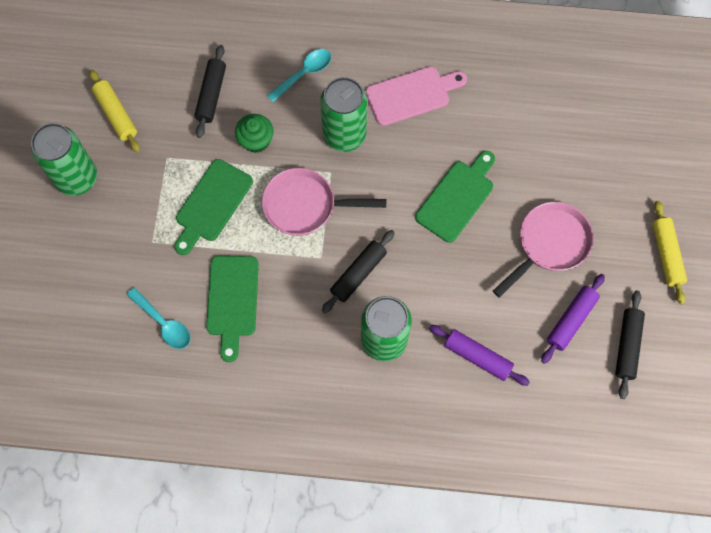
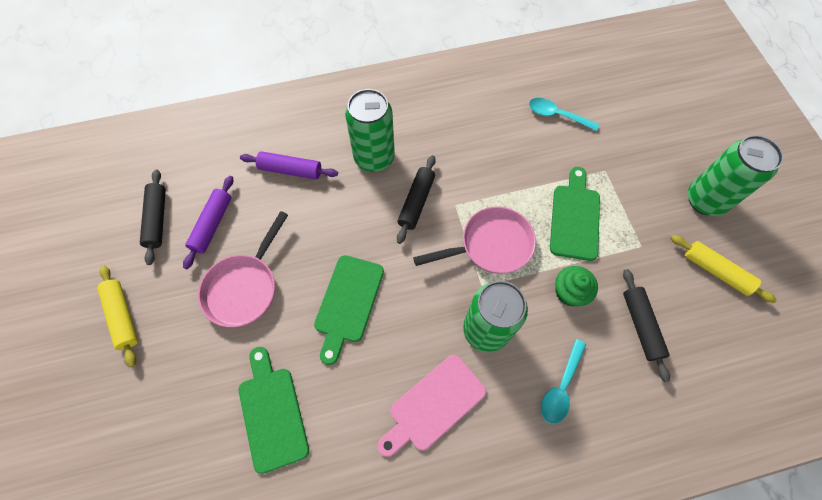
camera: 160 degrees right, 5 degrees down
green cutting board [206,256,259,362] -> green cutting board moved to [239,347,309,474]

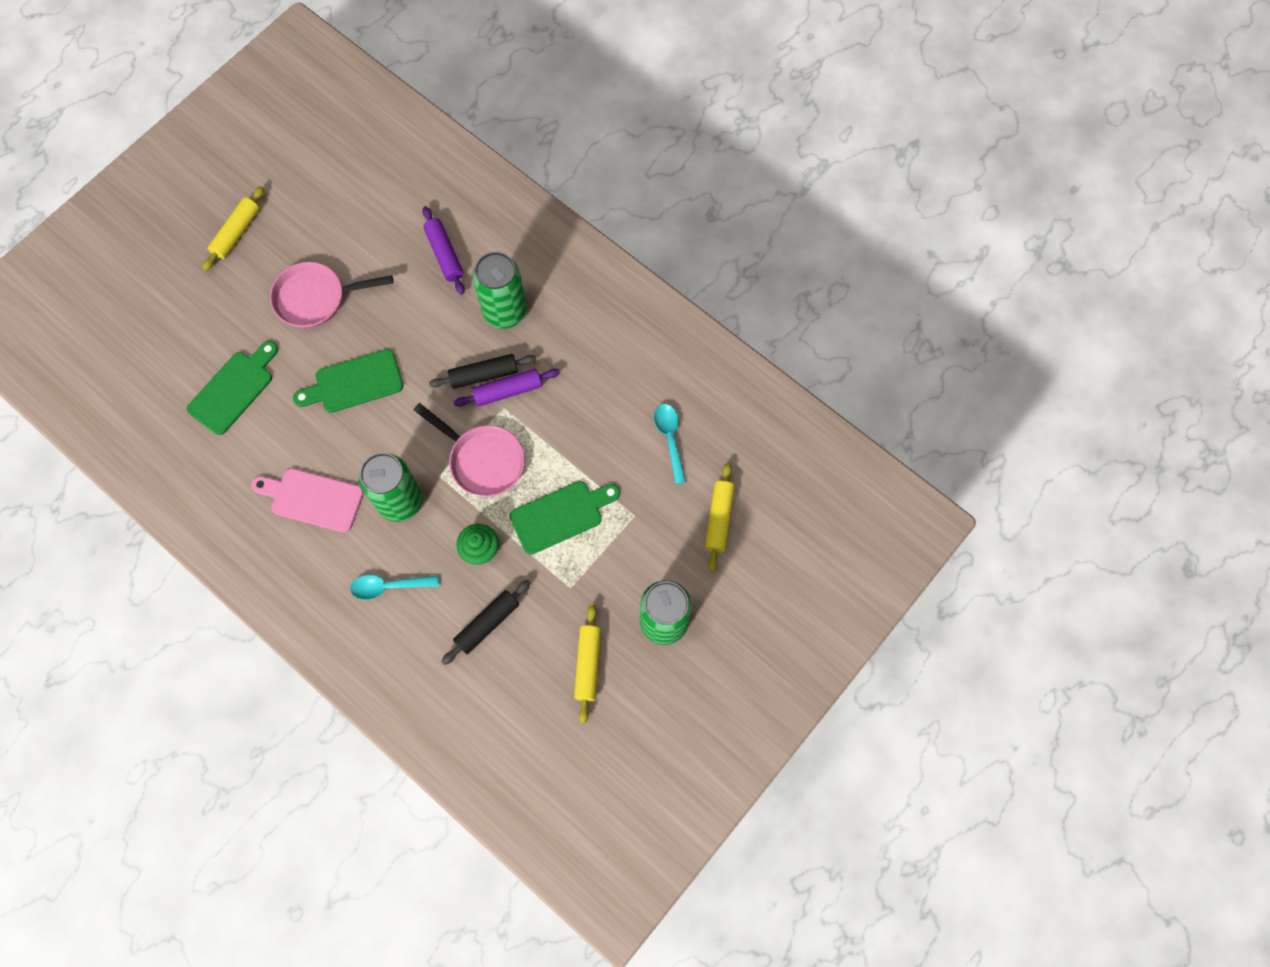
camera: 55 degrees right, 5 degrees up
black rolling pin [140,169,166,265] -> none
purple rolling pin [183,176,233,269] -> purple rolling pin moved to [454,369,560,407]
none -> yellow rolling pin [705,463,735,572]

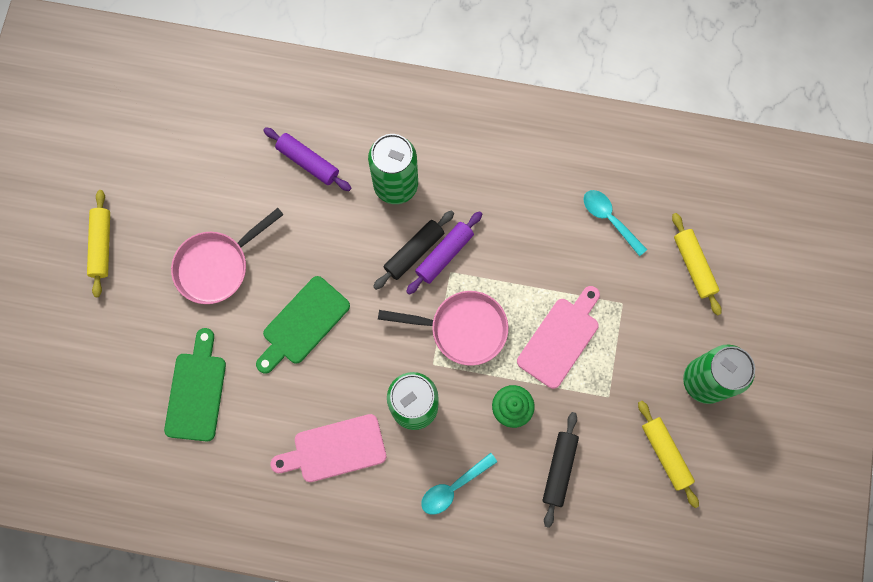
camera: 30 degrees left, 5 degrees up
green cutting board [510,481,620,555] -> pink cutting board [517,286,600,389]

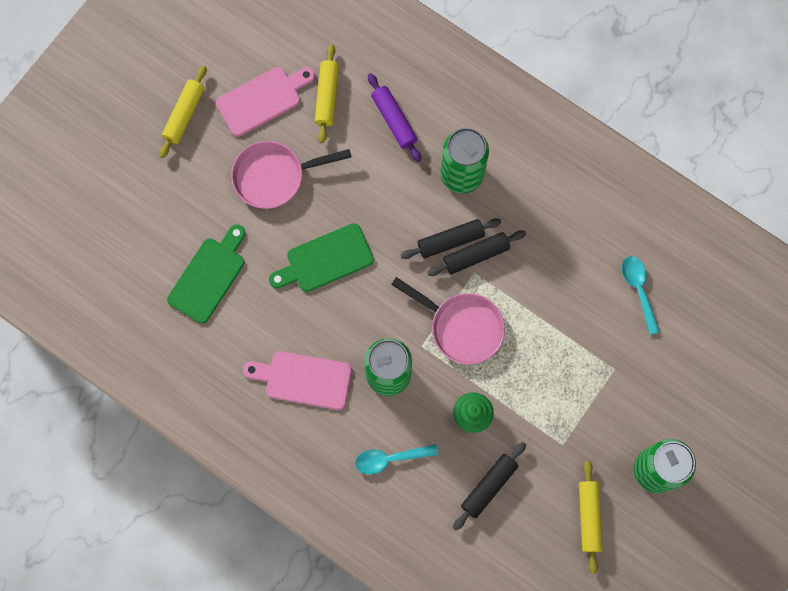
camera: 25 degrees right, 0 degrees up
purple rolling pin [406,211,482,295] -> black rolling pin [427,230,526,276]
pink cutting board [517,286,600,389] -> pink cutting board moved to [216,67,315,137]
yellow rolling pin [672,213,722,316] -> yellow rolling pin moved to [315,44,339,143]

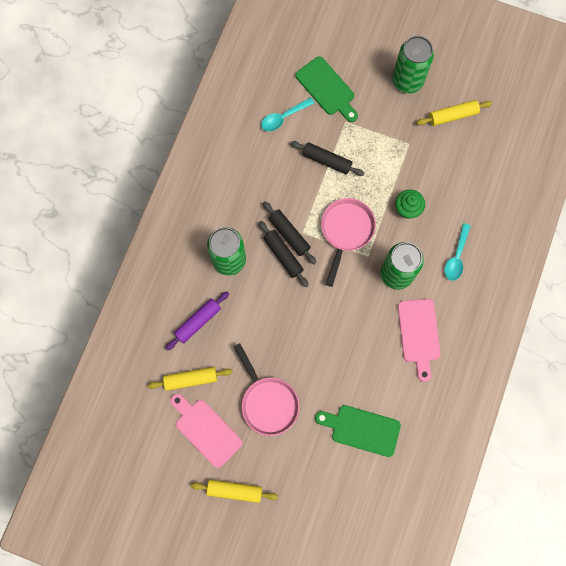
camera: 105 degrees left, 0 degrees up
green cutting board [269,223,374,292] -> green cutting board moved to [296,56,358,122]
turquoise spoon [355,444,438,474] -> turquoise spoon turned 45 degrees clockwise [444,223,471,281]
black rolling pin [453,442,526,530] -> black rolling pin moved to [291,141,364,176]

